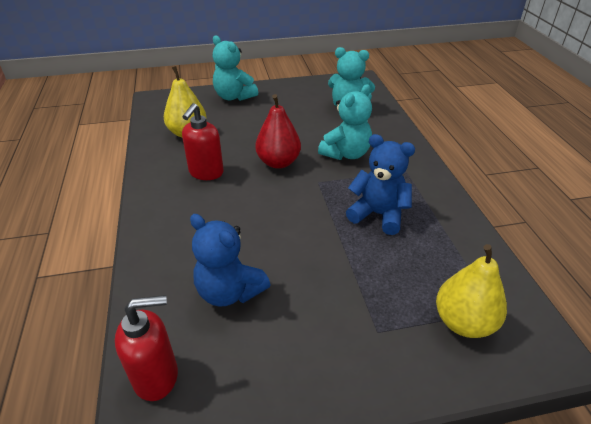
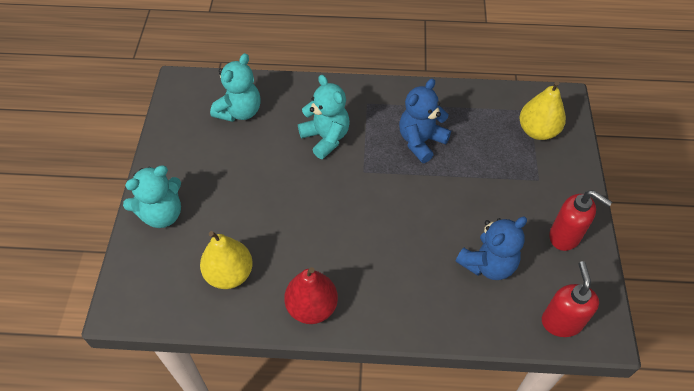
camera: 75 degrees left, 15 degrees up
red soap dispenser [182,103,224,180] -> red soap dispenser moved to [549,190,612,251]
red pear [255,94,301,169] -> red pear moved to [284,267,338,324]

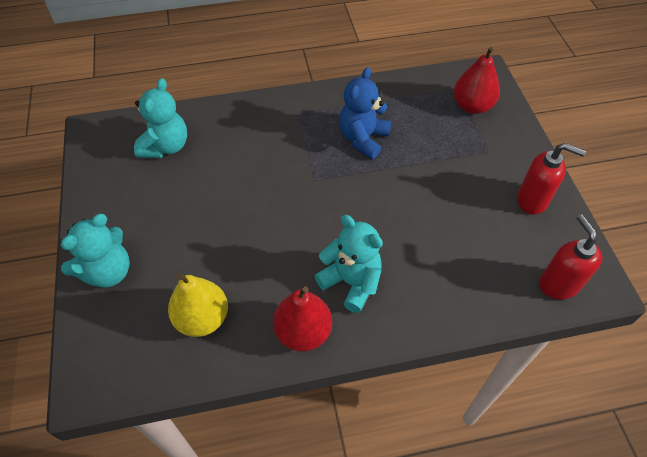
camera: 15 degrees left, 0 degrees up
turquoise teddy bear [298,74,350,159] -> turquoise teddy bear moved to [315,215,383,313]
blue teddy bear [456,217,527,280] -> none
yellow pear [519,81,566,140] -> red pear [454,47,500,114]

